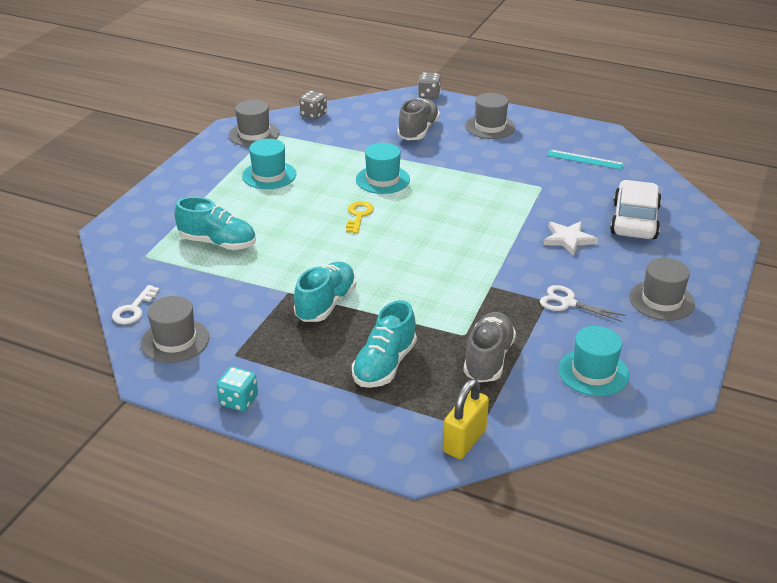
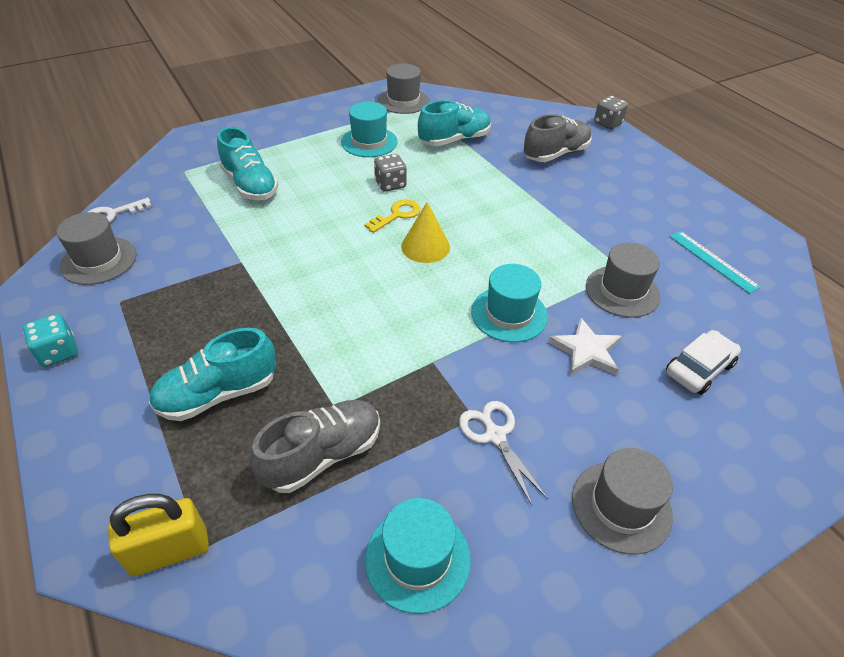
camera: 35 degrees right, 10 degrees up
turquoise shoe [294,262,356,322] -> turquoise shoe moved to [418,100,491,146]
grey dice [299,91,327,120] -> grey dice moved to [374,154,407,192]
turquoise hat [356,143,410,194] -> turquoise hat moved to [471,264,548,342]
grey hat [465,93,515,139] -> grey hat moved to [586,243,660,318]
white car [610,180,662,239] -> white car [666,330,741,395], size x0.64
none -> yellow cone [401,202,450,263]

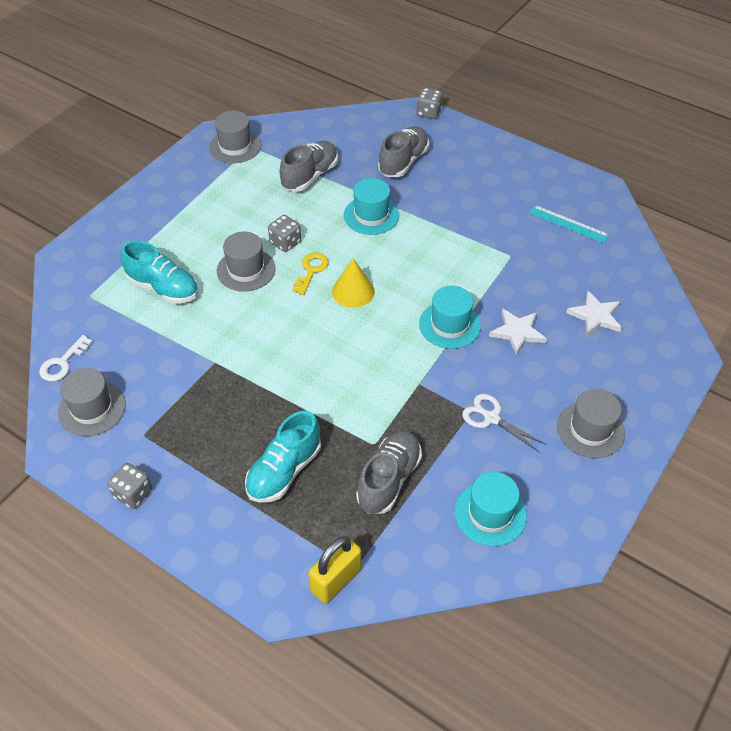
camera: 25 degrees left, 5 degrees up
turquoise dice [23,314,78,367] -> grey dice [108,463,152,509]
turquoise hat [341,102,398,157] -> turquoise hat moved to [344,178,399,235]
turquoise shoe [418,100,491,146] -> grey shoe [280,141,338,192]
grey hat [586,243,660,318] -> grey hat moved to [217,232,276,292]
white car [666,330,741,395] -> white star [566,291,622,336]

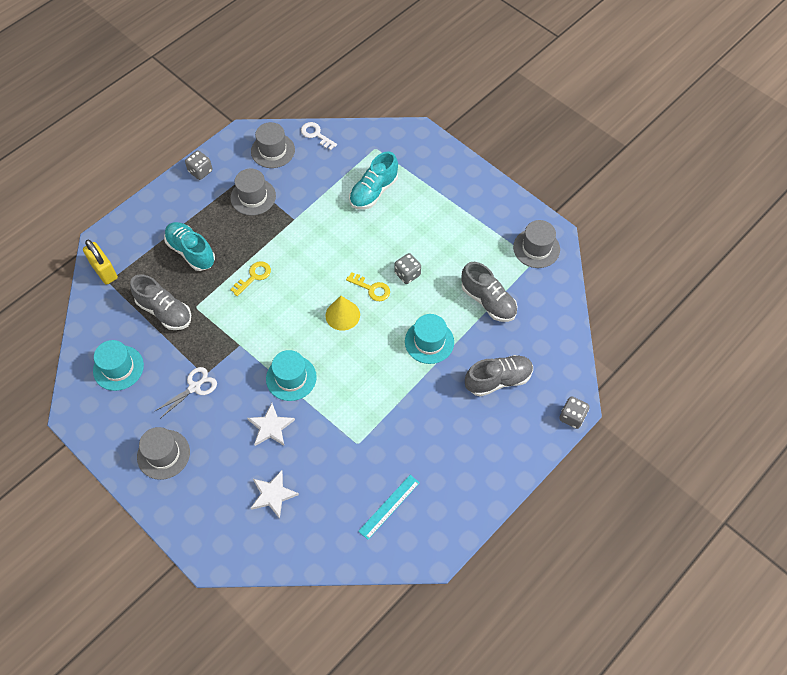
camera: 100 degrees right, 10 degrees up
grey hat [217,232,276,292] -> grey hat moved to [230,169,276,216]
grey shoe [378,126,429,177] -> grey shoe turned 60 degrees counterclockwise [465,355,533,396]
none -> yellow key [230,261,271,296]

